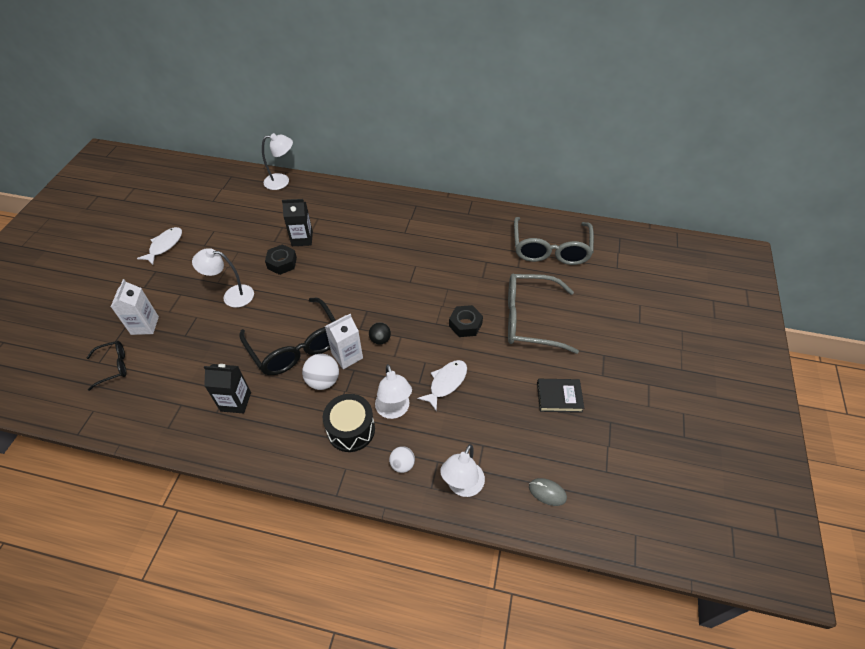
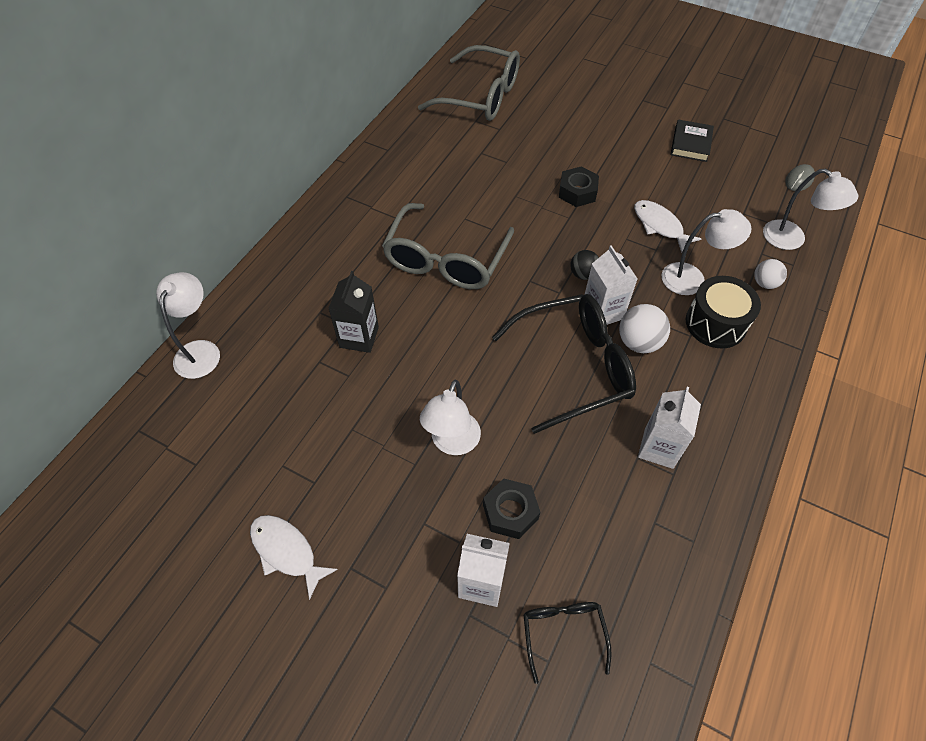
camera: 75 degrees left, 5 degrees up
black carton [204,364,251,414] -> white carton [638,387,701,469]
black nut [265,244,297,275] -> black nut moved to [483,478,540,539]
grey glasses [508,274,579,354] -> grey glasses moved to [382,203,514,289]

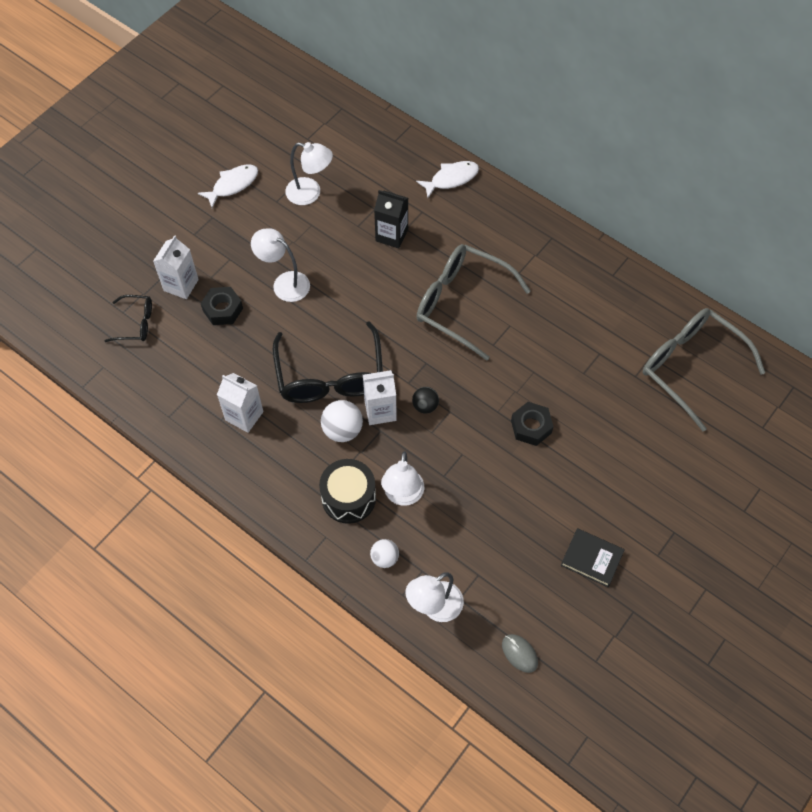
camera: 100 degrees right, 5 degrees up
white lamp [156,272,220,379] -> white lamp moved to [285,142,333,205]
grey glasses [418,45,520,121] -> grey glasses turned 105 degrees clockwise [643,308,765,431]
white fish [634,200,702,253] -> white fish moved to [416,161,479,198]

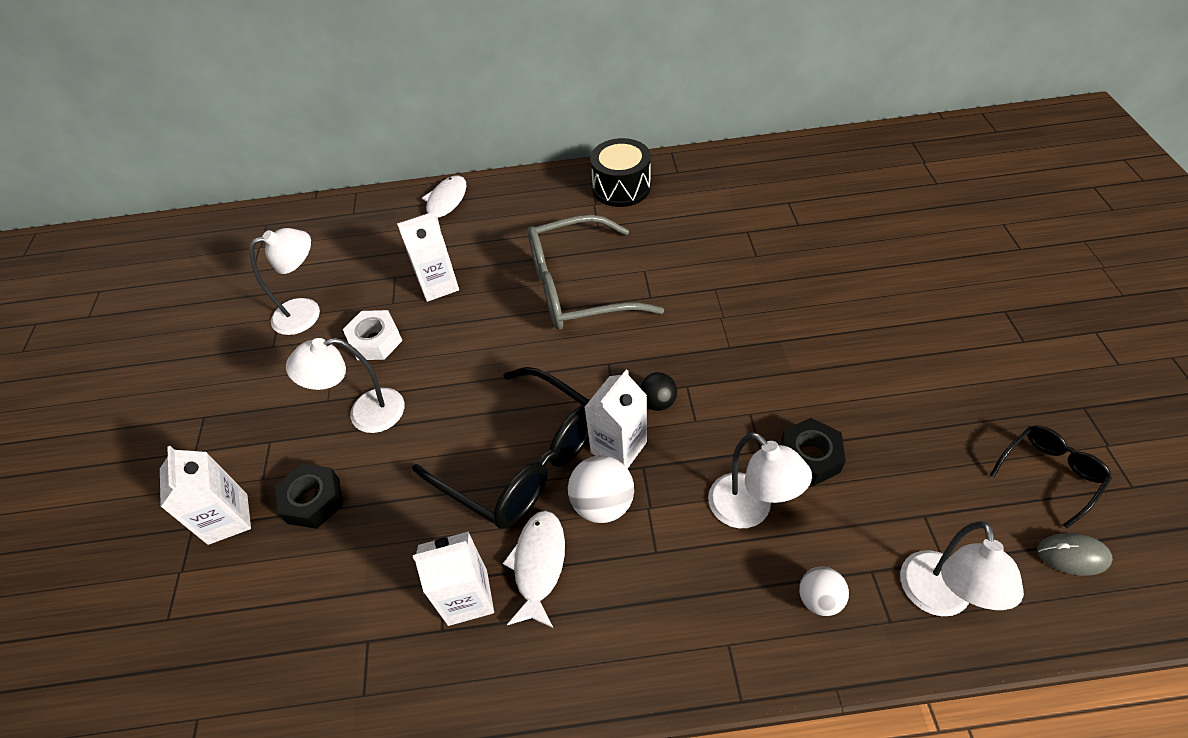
camera: 40 degrees left, 10 degrees down
black glasses [105,295,152,342] -> black glasses moved to [990,425,1112,528]
white fish [198,164,258,208] -> white fish moved to [502,511,565,628]
black drum [319,459,376,524] -> black drum moved to [590,138,651,207]
black carton [374,190,408,248] -> white carton [397,212,459,302]
black nut [511,402,553,446] -> black nut moved to [780,418,846,486]
black book [561,528,625,587] -> none
grey glasses [643,308,765,431] -> none
none -> white nut [343,310,403,360]

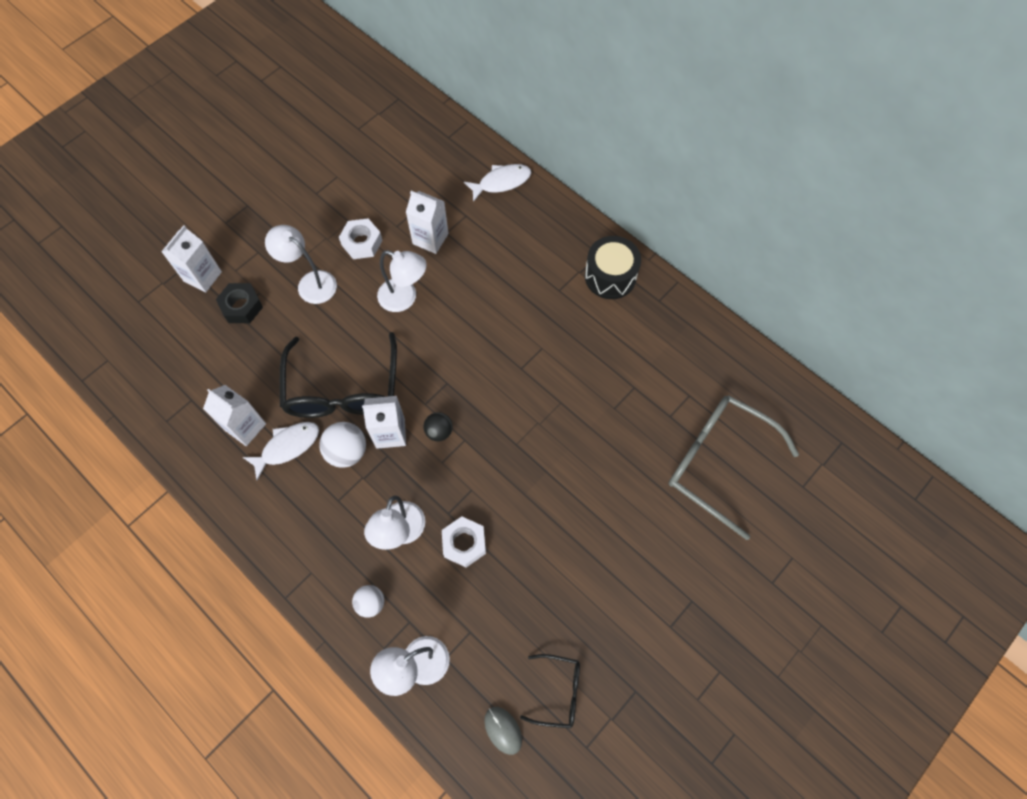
camera: 45 degrees right, 15 degrees up
white lamp [249,228,320,335] -> white lamp moved to [377,250,427,312]
grey glasses [528,215,664,330] -> grey glasses moved to [669,395,799,540]
black nut [780,418,846,486] -> white nut [442,516,486,568]

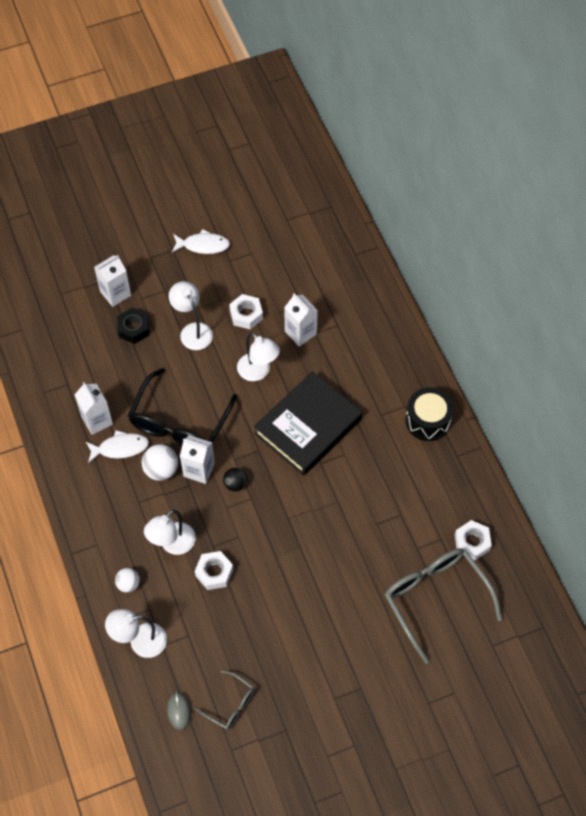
camera: 25 degrees right, 5 degrees down
white fish [464,164,531,202] -> white fish moved to [172,229,230,254]
black glasses [520,654,580,728] -> grey glasses [195,670,254,729]
none -> black book [254,371,362,476]
none -> white nut [455,520,492,561]

